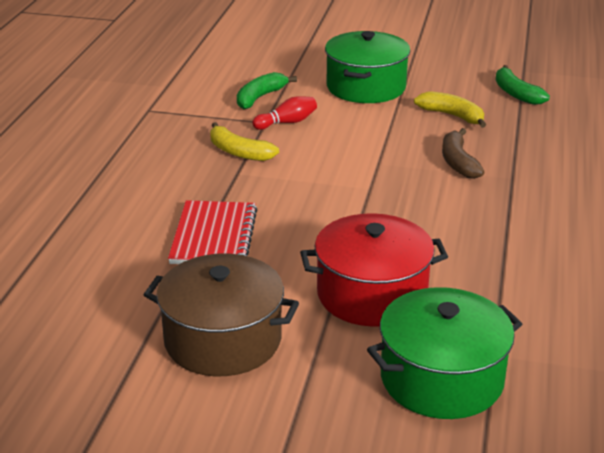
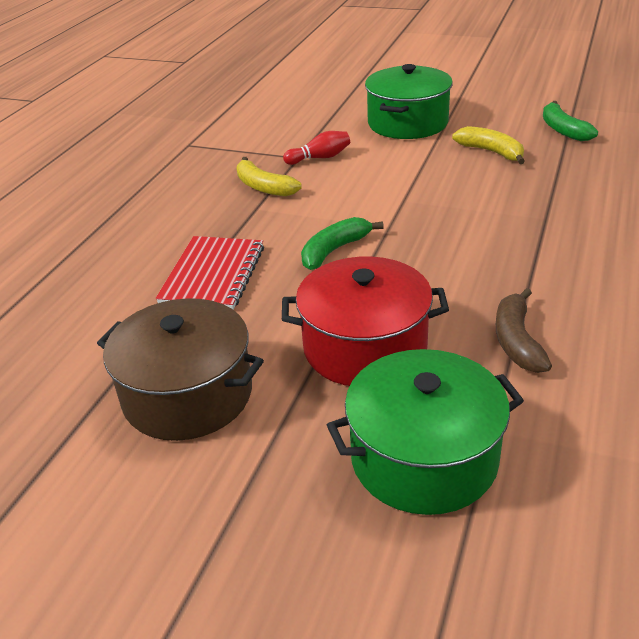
camera: 10 degrees right, 5 degrees up
green banana [237,72,297,109] -> green banana moved to [301,217,384,270]
brown banana [442,128,485,179] -> brown banana moved to [496,288,552,373]

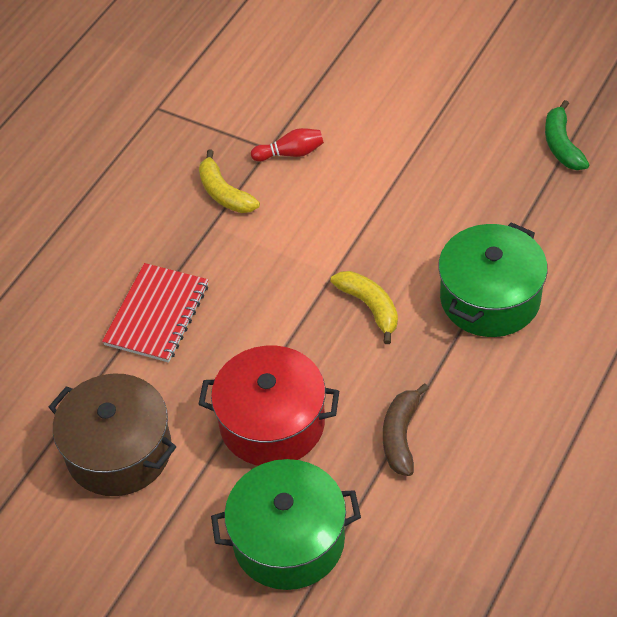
camera: 10 degrees right, 15 degrees up
green banana [301,217,384,270] -> none
green pot [365,64,453,139] -> green pot moved to [438,222,548,337]
yellow banana [452,126,525,164] -> yellow banana moved to [330,271,398,344]

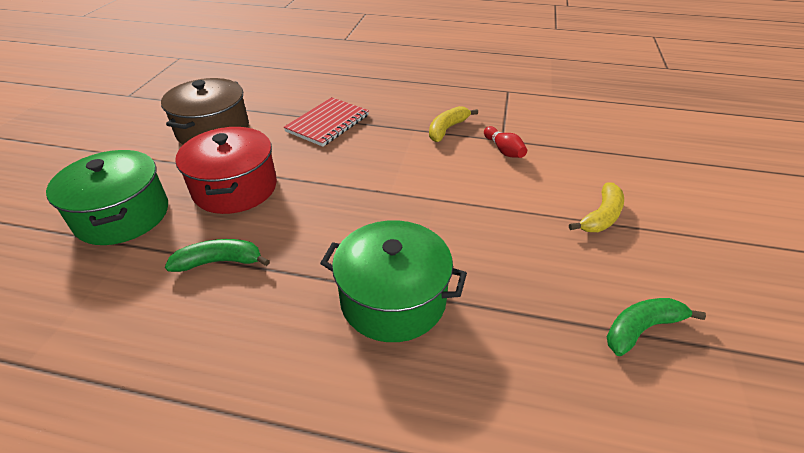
camera: 70 degrees right, 10 degrees down
red notebook [102,263,208,363] -> red notebook turned 60 degrees counterclockwise [284,97,369,147]
yellow banana [330,271,398,344] -> yellow banana moved to [569,182,624,232]
brown banana [383,384,429,476] -> green banana [165,239,270,272]

